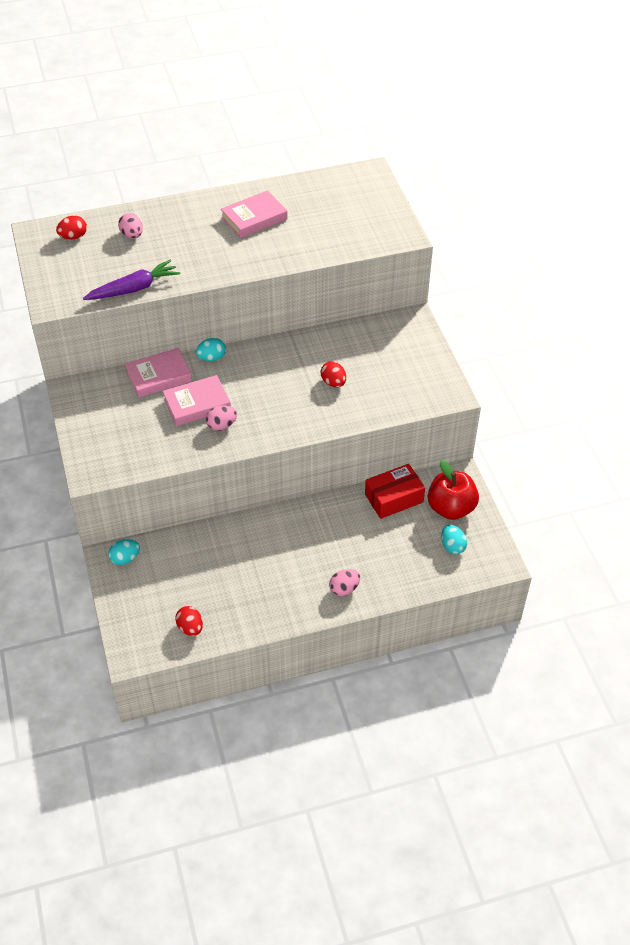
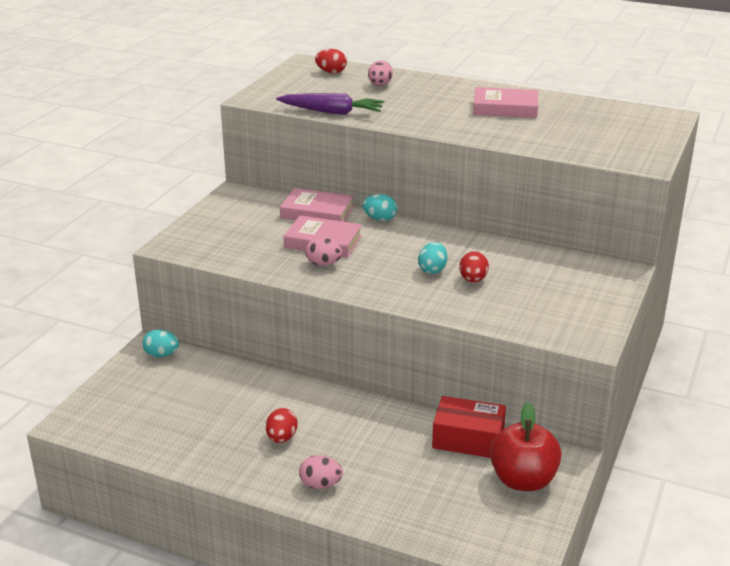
camera: 40 degrees right, 20 degrees down
red egg [175,606,203,636] -> red egg moved to [266,408,297,443]
turquoise egg [441,525,467,554] -> turquoise egg moved to [418,242,447,274]

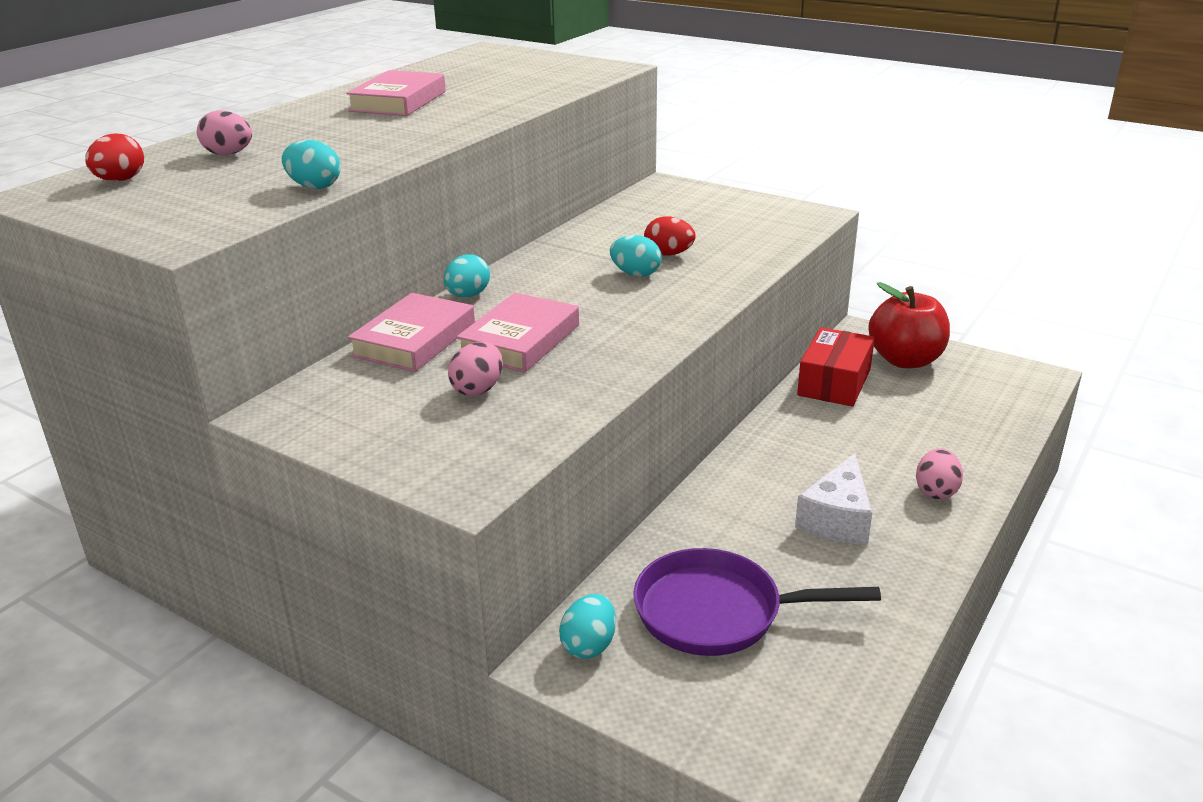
camera: 80 degrees left, 0 degrees up
red egg [266,408,297,443] -> white cheese [795,453,872,544]
purple carrot [276,93,384,115] -> turquoise egg [282,140,341,189]
pink egg [305,237,343,266] -> pink egg moved to [448,342,503,396]
none -> purple pan [633,548,881,656]

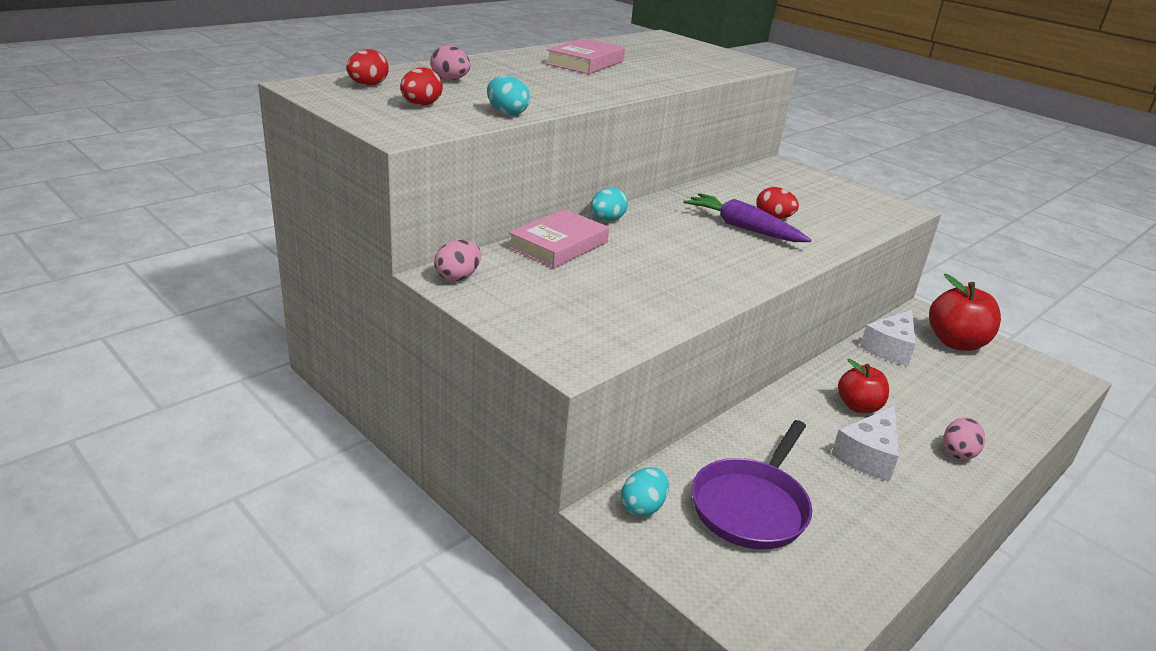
camera: 10 degrees right, 0 degrees up
pink egg [448,342,503,396] -> pink egg moved to [434,240,481,281]
pink book [457,293,579,372] -> none
turquoise egg [610,235,661,277] -> purple carrot [683,193,811,242]
purple pan [633,548,881,656] -> purple pan turned 75 degrees counterclockwise [692,420,812,550]
red box [797,327,875,406] -> white cheese [860,310,916,366]
none -> red egg [400,67,443,105]
none -> red apple [838,358,889,413]

